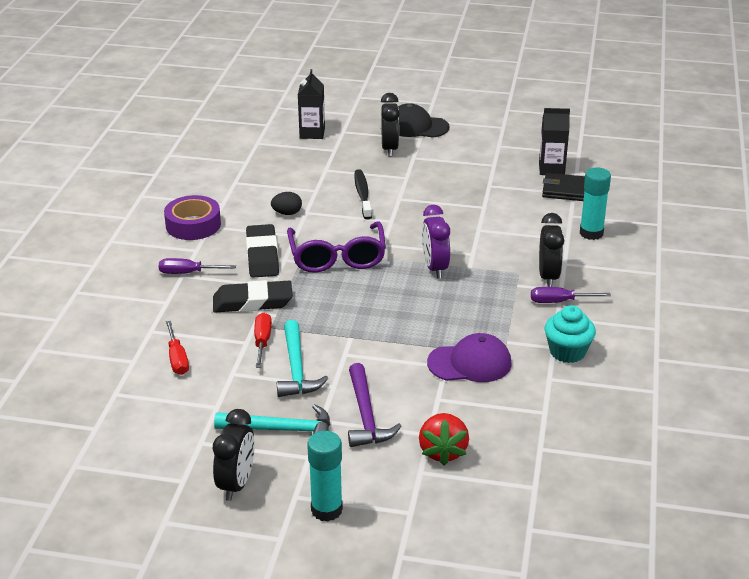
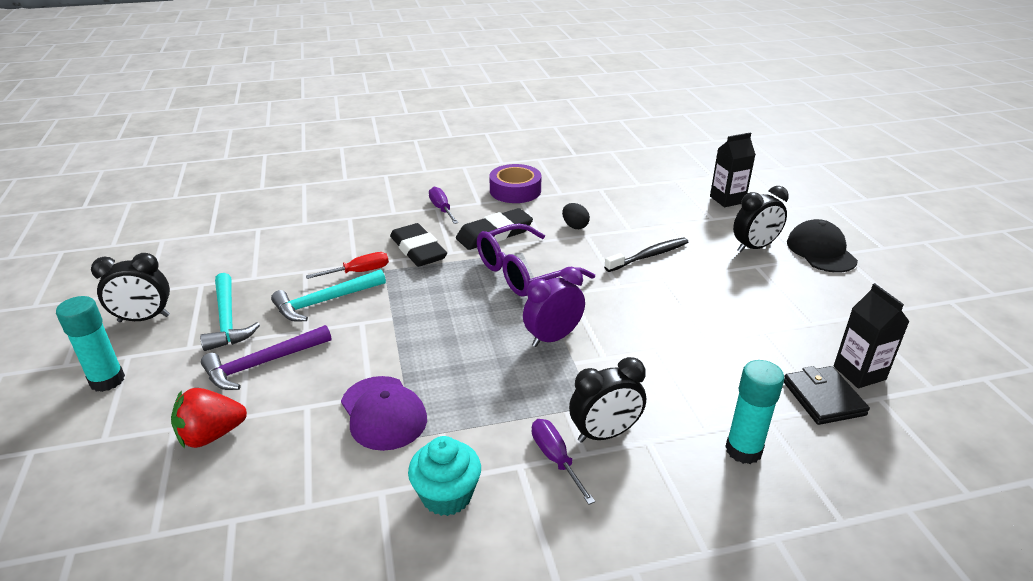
camera: 65 degrees right, 0 degrees up
red screwdriver [166,321,189,375] -> none

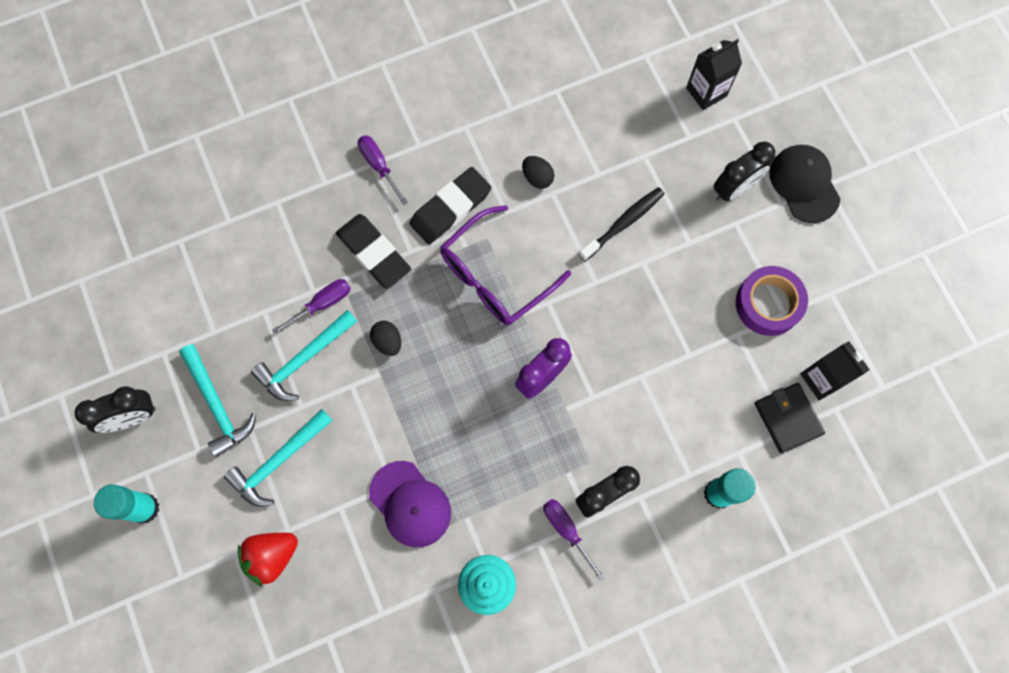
camera: 10 degrees left, 40 degrees up
purple hammer [201,325,332,390] -> turquoise hammer [224,409,333,507]
red screwdriver [306,252,389,279] -> purple screwdriver [272,279,351,334]
purple tape [489,164,541,203] -> purple tape moved to [736,266,808,336]
none -> black egg [370,321,401,356]

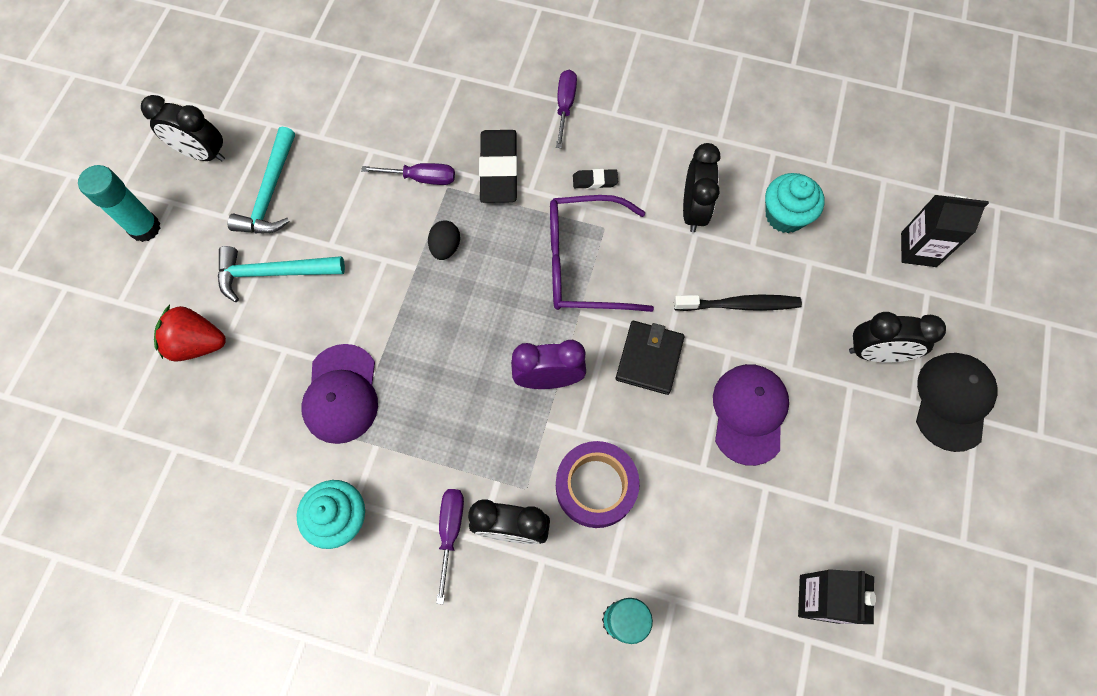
camera: 40 degrees right, 5 degrees down
turquoise hammer [251,310,358,401] -> none
black eraser [410,167,491,245] -> black eraser [573,169,618,189], size x0.48
black egg [522,156,554,189] -> black clock [683,143,720,232]
purple tape [736,266,808,336] -> purple tape moved to [556,441,640,528]
black wallet [755,383,825,453] -> black wallet moved to [616,321,684,395]
none -> purple cap [713,364,789,466]
none -> turquoise cupcake [765,173,825,233]

